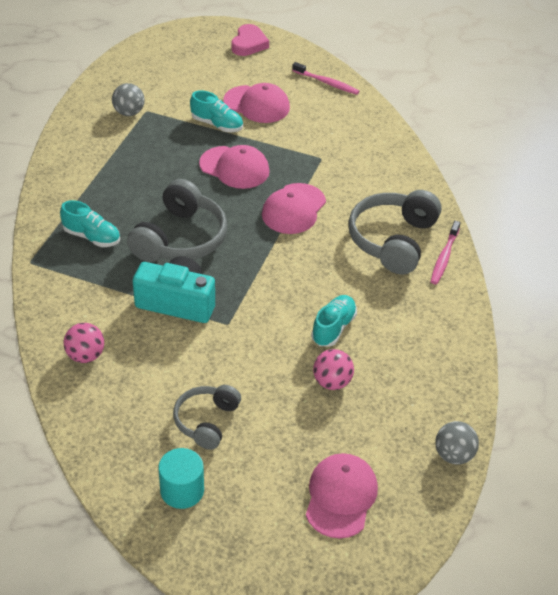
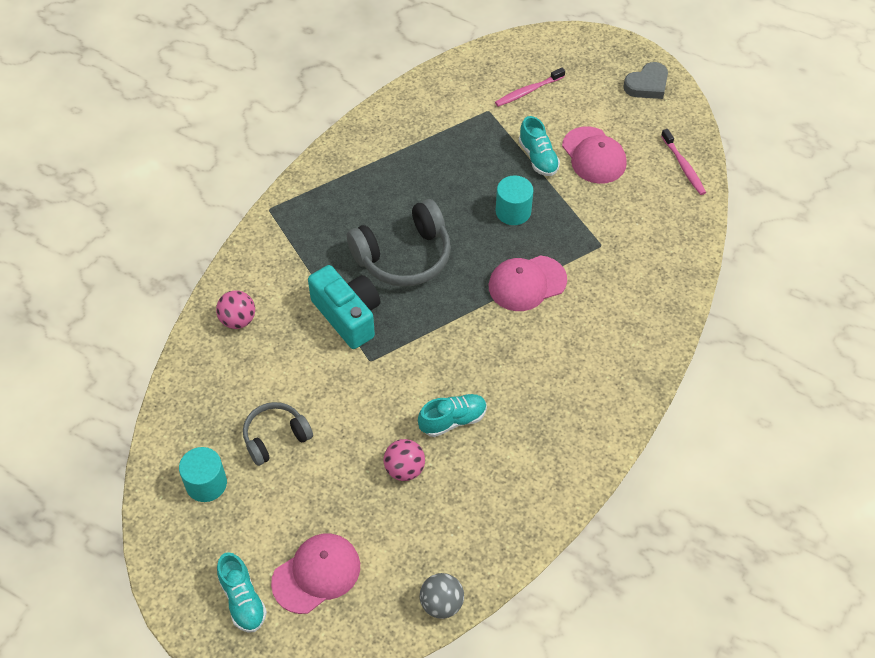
camera: 40 degrees right, 10 degrees up
turquoise shoe [60,200,120,247] -> turquoise shoe moved to [217,552,267,632]
grey ball [112,83,145,116] -> none
pink cap [199,145,269,189] -> turquoise cylinder [496,175,534,225]
pink heart [231,24,269,56] -> grey heart [623,62,668,99]
grey headphones [348,190,441,274] -> none
pink toothbrush [431,221,460,284] -> pink toothbrush moved to [495,68,565,107]

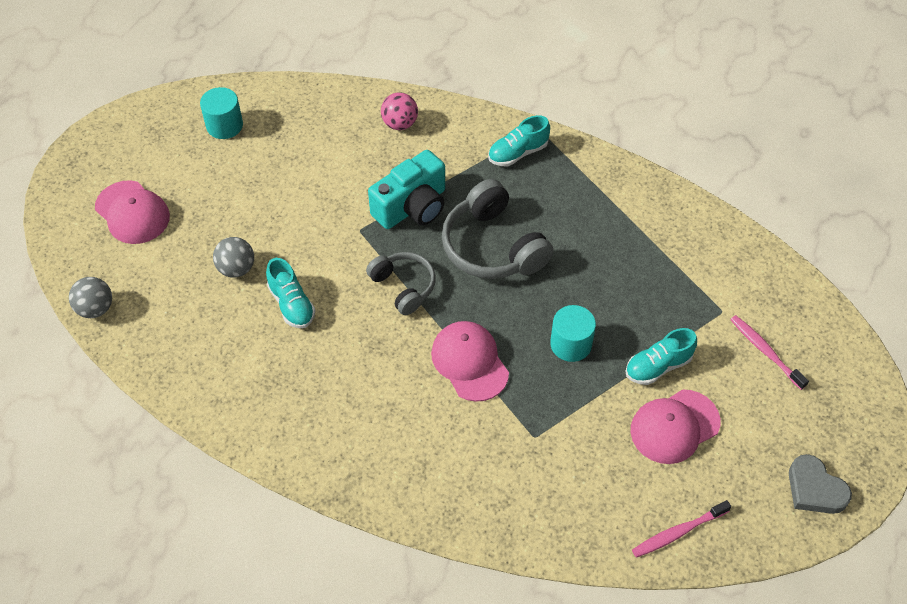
camera: 85 degrees right, 0 degrees up
turquoise shoe [217,552,267,632] -> turquoise shoe moved to [488,115,550,167]
grey headphones [243,402,313,466] -> grey headphones moved to [366,252,436,315]
pink ball [384,439,425,481] -> grey ball [213,237,254,278]

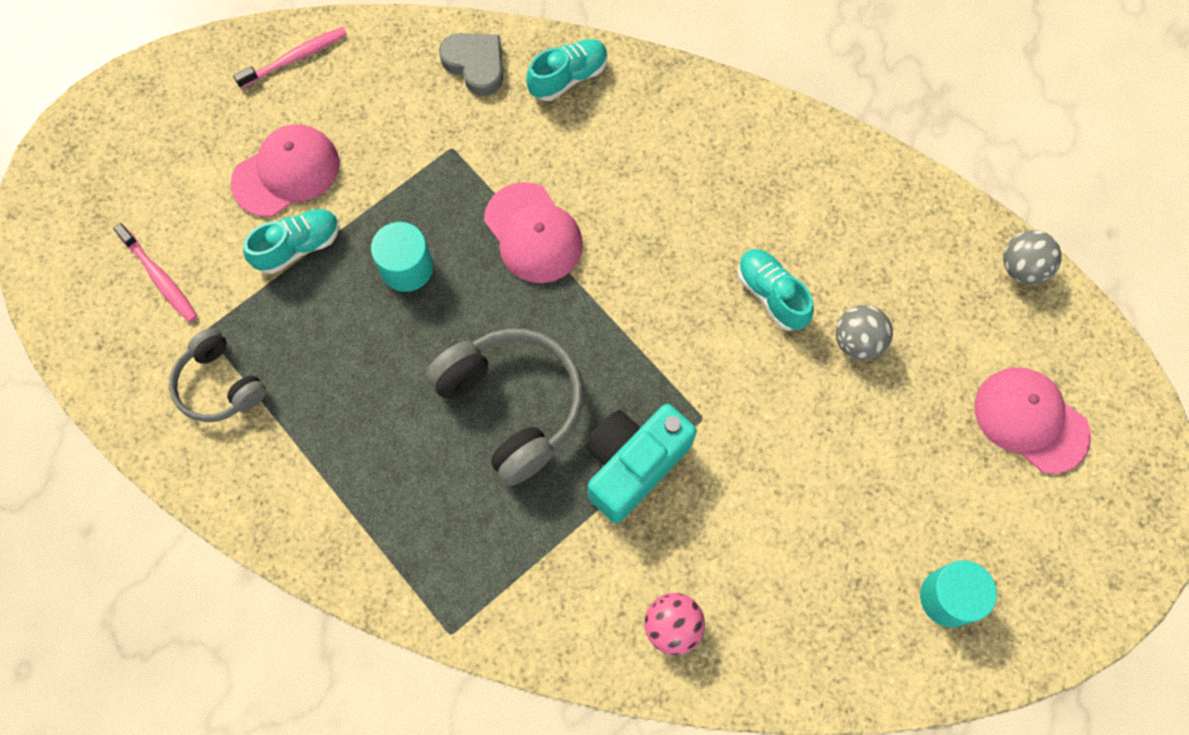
camera: 175 degrees right, 15 degrees up
grey headphones [366,252,436,315] -> grey headphones moved to [169,328,267,422]
turquoise shoe [488,115,550,167] -> turquoise shoe moved to [526,39,608,101]
grey heart [789,454,852,514] -> grey heart moved to [439,33,503,96]

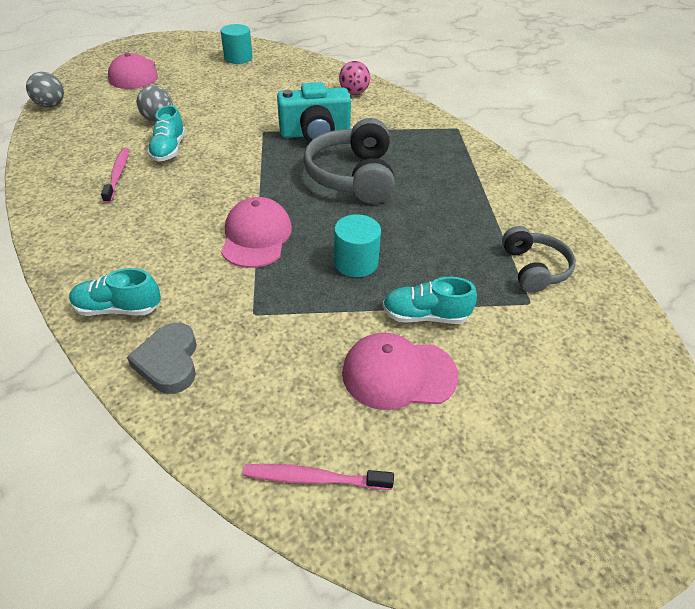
camera: 145 degrees left, 25 degrees down
pink toothbrush [113,223,198,322] -> pink toothbrush moved to [101,148,129,203]

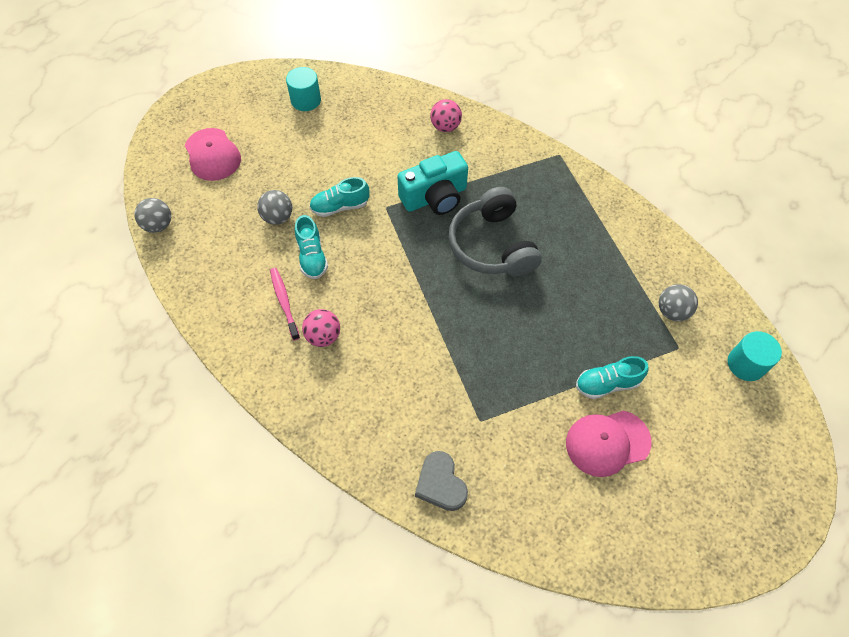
camera: 15 degrees left, 15 degrees up
turquoise shoe [69,268,161,316] -> turquoise shoe moved to [309,177,369,217]
pink cap [221,197,292,268] -> none
pink toothbrush [243,464,394,490] -> none
turquoise cylinder [334,214,381,277] -> turquoise cylinder moved to [728,331,782,381]
grey headphones [502,226,576,293] -> grey ball [659,284,698,321]
none -> pink ball [302,309,340,347]

